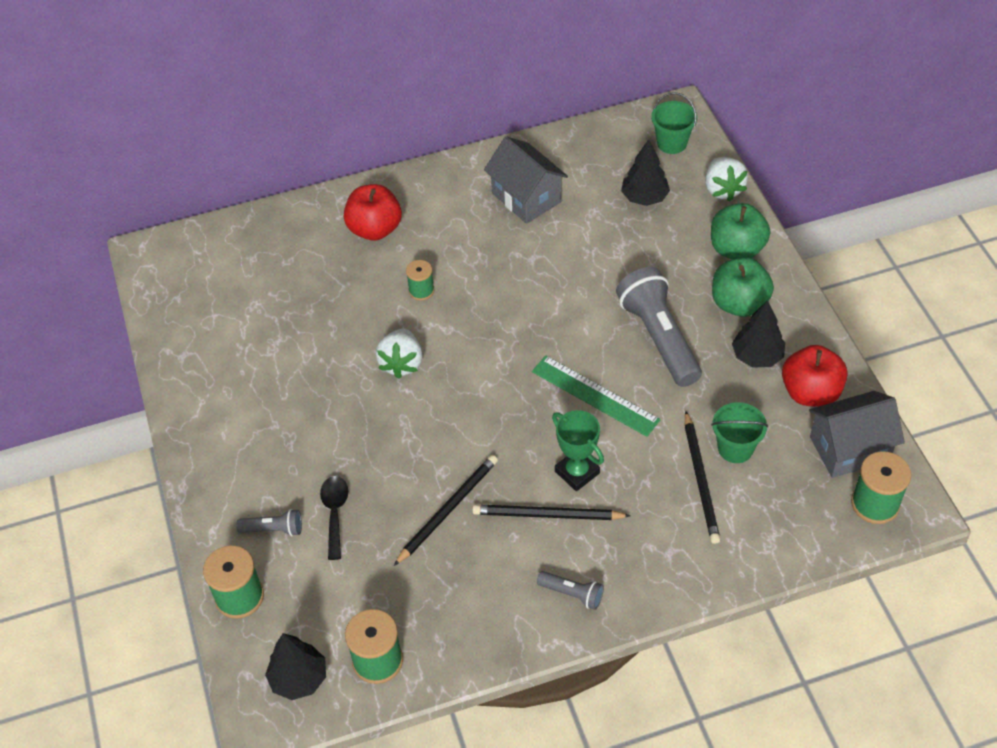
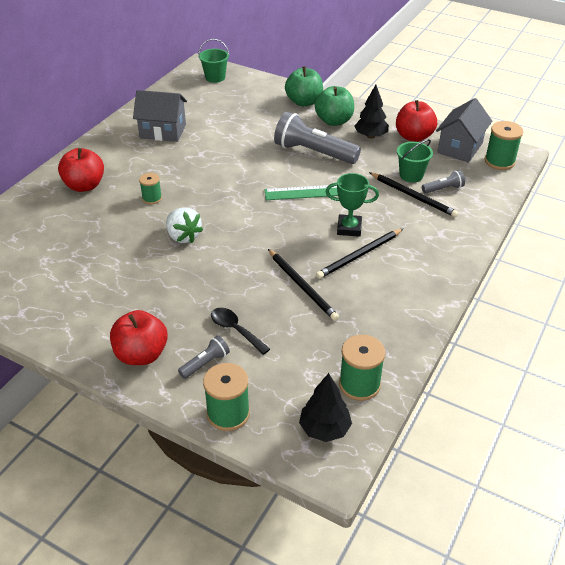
camera: 45 degrees left, 10 degrees down
black pencil [394,455,498,566] -> black pencil turned 150 degrees clockwise [268,249,339,321]
grey flashlight [537,571,604,610] -> grey flashlight moved to [422,170,465,194]
black tree [621,139,670,206] -> none
white strawberry [705,157,748,202] -> none
none -> red apple [110,310,168,365]

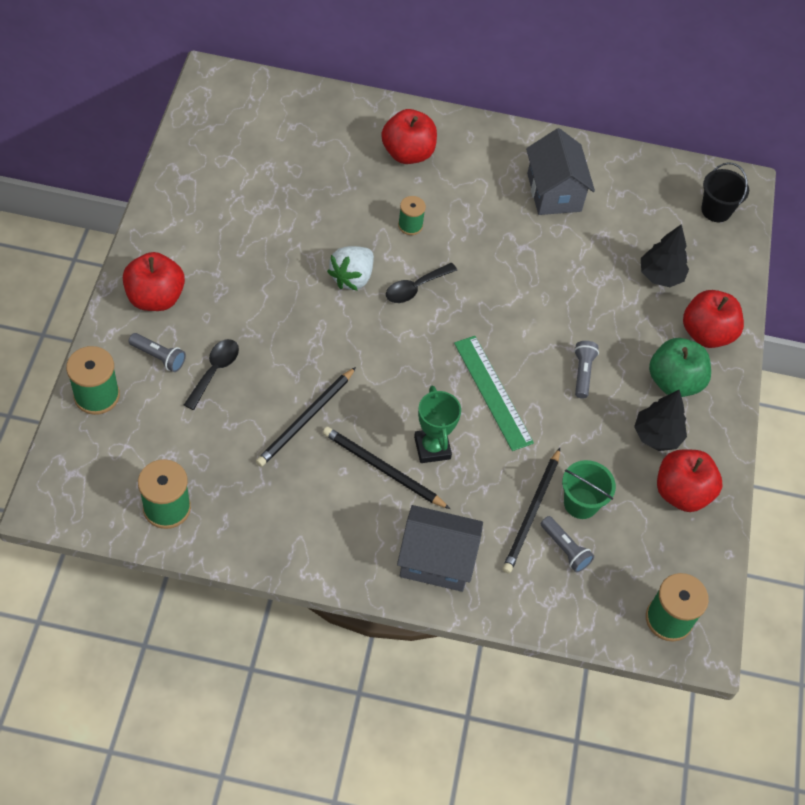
camera: 65 degrees right, 15 degrees up
green bucket [198,39,229,83] -> black bucket [701,162,749,222]
grey flashlight [274,112,361,164] -> grey flashlight [574,341,599,399], size x0.47
green apple [285,66,323,106] -> red apple [683,290,744,348]
black tree [299,373,352,442] -> black tree moved to [641,224,689,287]
grey house [436,98,492,163] -> grey house moved to [397,505,483,592]
none -> black spoon [386,263,457,303]

